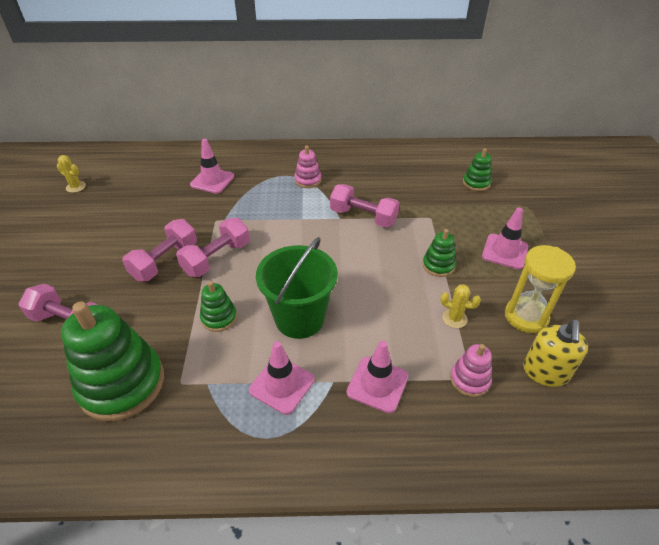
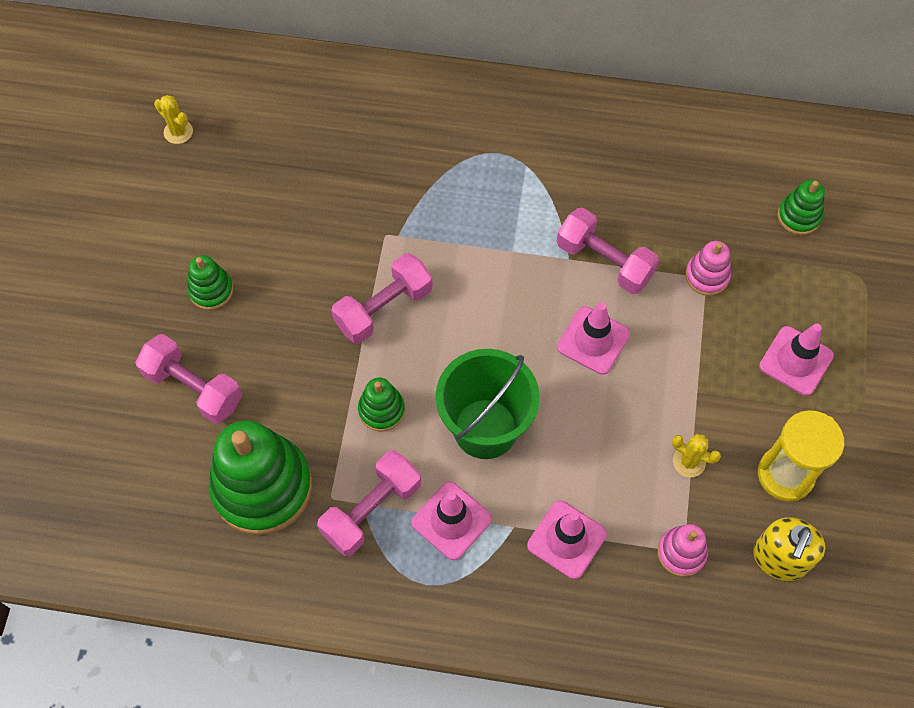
camera: 10 degrees right, 20 degrees up
pink dumbbell [122,219,197,281] -> pink dumbbell moved to [317,450,421,557]
pink traffic cone [190,139,234,194] -> pink traffic cone moved to [557,302,630,375]
pink stacking toy [294,146,321,188] -> pink stacking toy moved to [685,241,731,296]
green stacking toy [423,229,456,277] -> green stacking toy moved to [187,255,233,310]

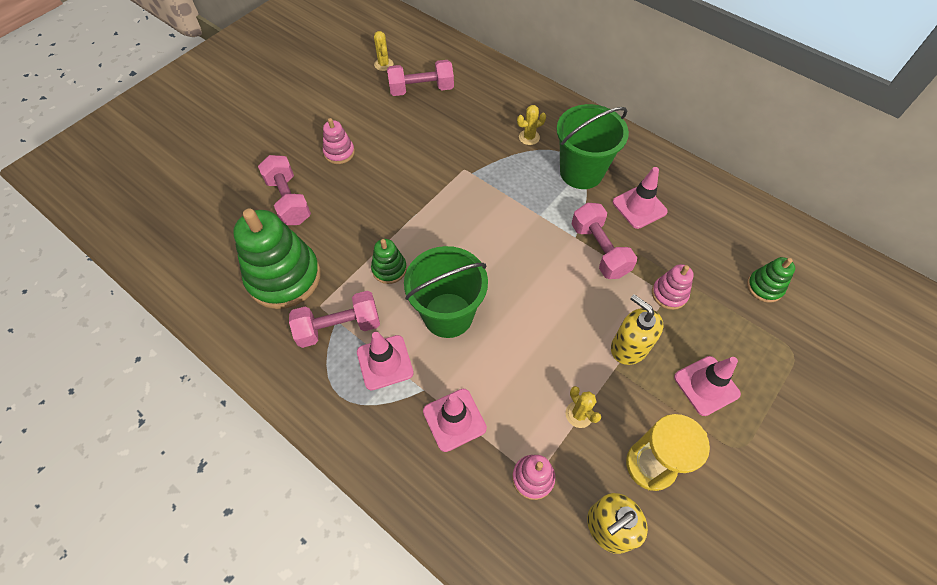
camera: 30 degrees right, 5 degrees down
green stacking toy [187,255,233,310] -> pink stacking toy [323,118,355,164]
pink dumbbell [331,253,433,344] -> pink dumbbell moved to [387,60,454,96]
pink traffic cone [557,302,630,375] -> pink traffic cone moved to [613,167,668,229]
none -> yellow cactus [517,105,546,145]
none -> green bucket [557,104,629,189]
none -> yellow soap dispenser [611,294,663,365]

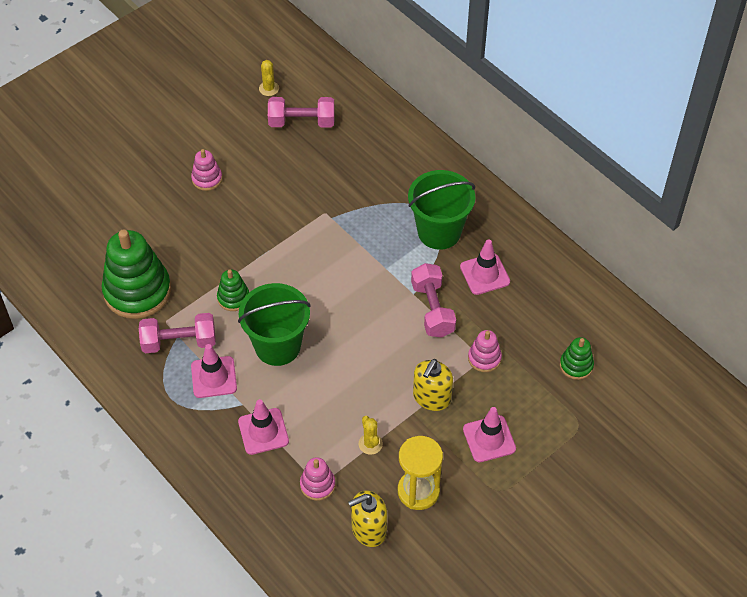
camera: 10 degrees right, 5 degrees down
pink dumbbell [258,155,311,225] -> none
yellow cactus [517,105,546,145] -> none
yellow soap dispenser [611,294,663,365] -> yellow soap dispenser turned 120 degrees counterclockwise [413,359,453,411]

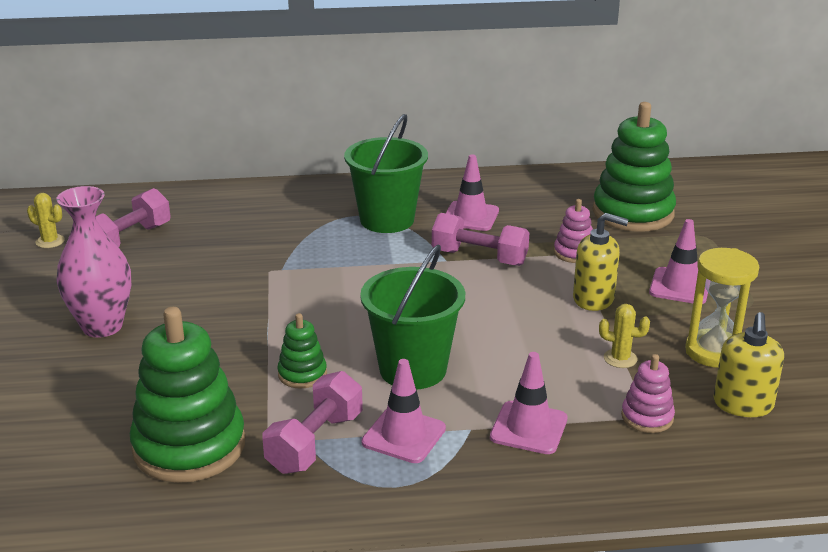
camera: 55 degrees left, 25 degrees down
pink stacking toy [191,149,222,191] -> pink vase [56,186,131,338]
yellow soap dispenser [413,359,453,411] -> yellow soap dispenser turned 45 degrees counterclockwise [573,213,629,311]
green stacking toy [560,337,594,380] -> green stacking toy [593,102,676,232], size x2.09

